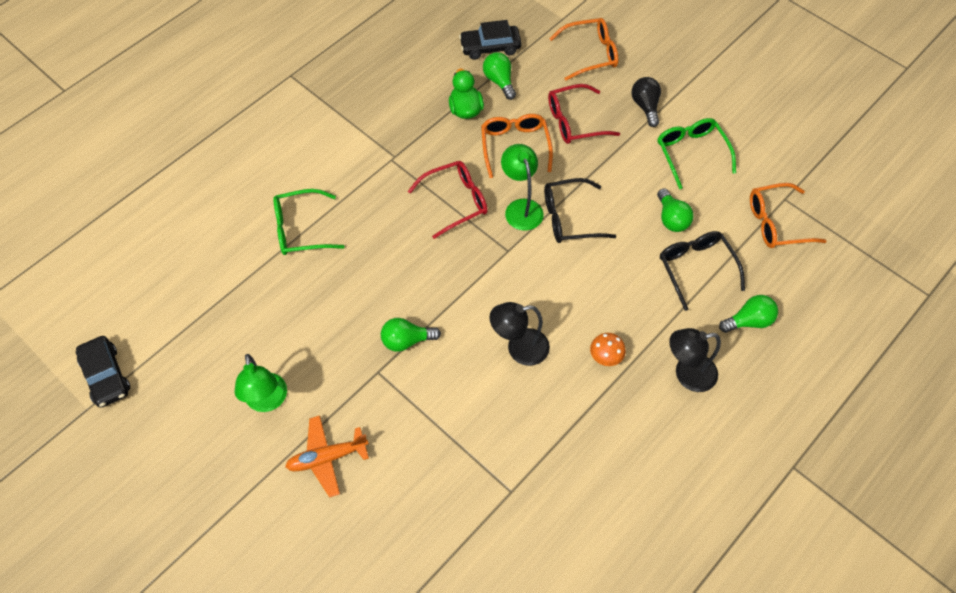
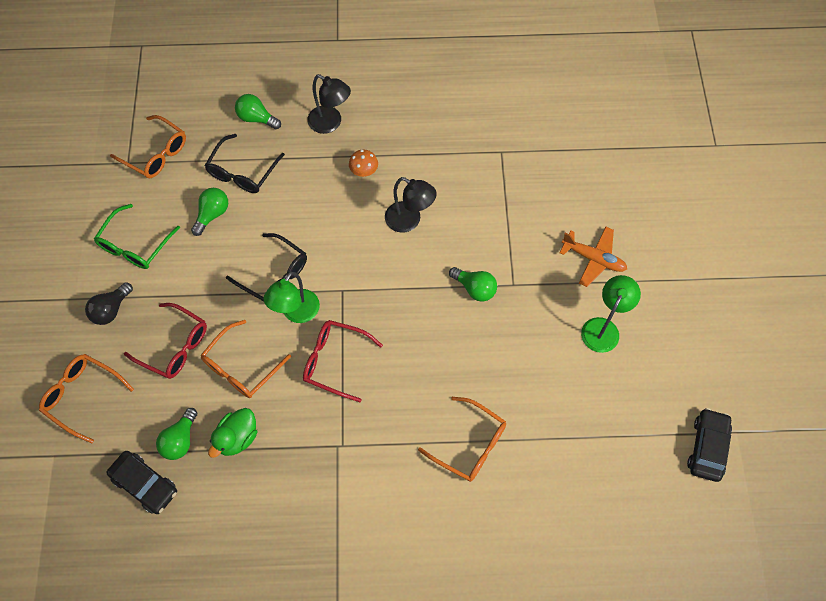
camera: 135 degrees left, 5 degrees up
green glasses [273,189,345,255] -> orange glasses [418,397,506,482]

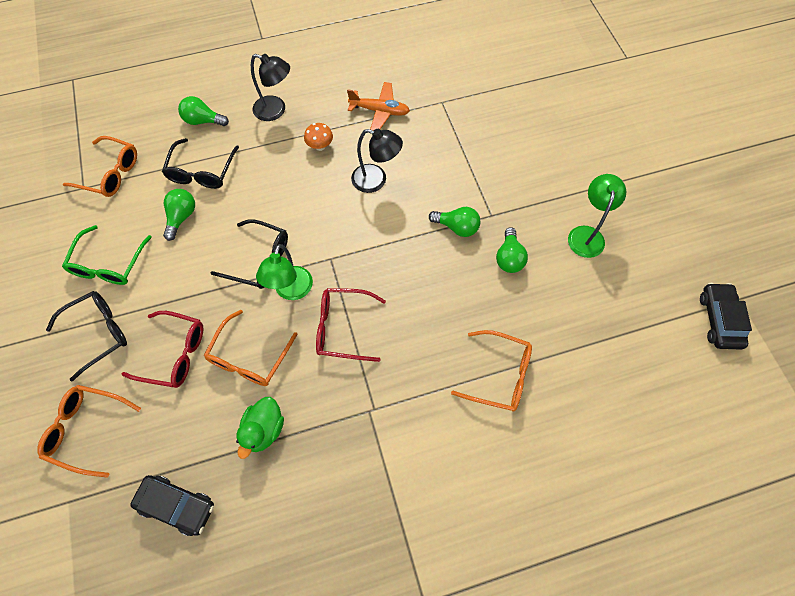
camera: 15 degrees left, 0 degrees up
black light bulb [85,282,133,325] -> black glasses [46,291,127,381]
green light bulb [156,408,197,460] -> green light bulb moved to [496,227,528,273]
orange plane [560,227,627,287] -> orange plane moved to [347,82,410,131]

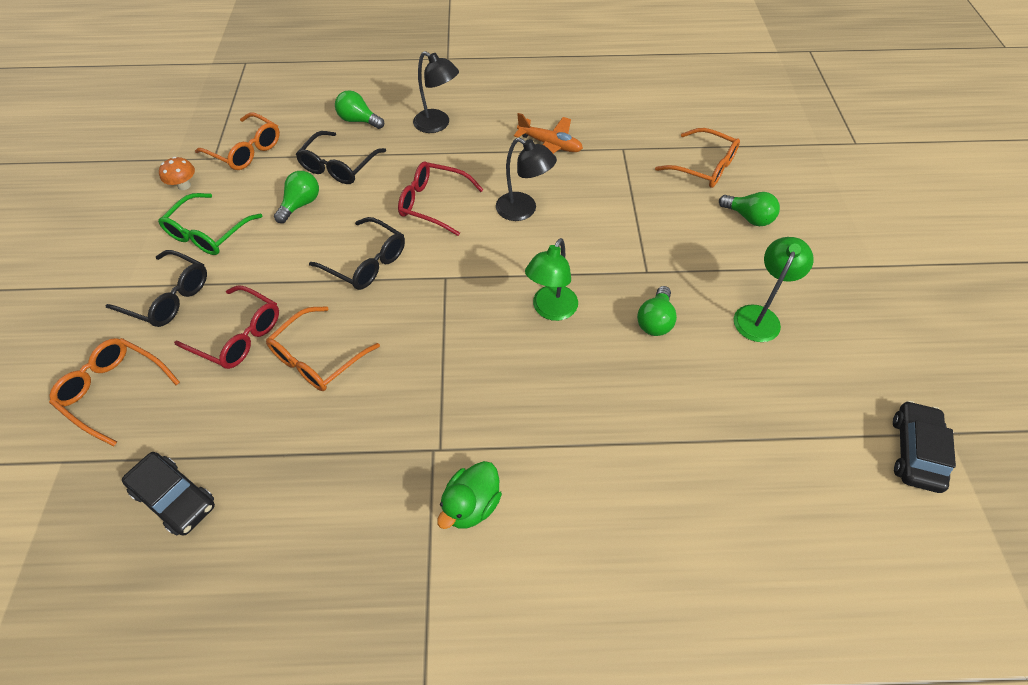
camera: 15 degrees right, 10 degrees down
black glasses [46,291,127,381] -> black glasses turned 45 degrees clockwise [105,250,207,327]
green duck [236,397,284,459] -> green duck moved to [437,461,502,529]
green lamp [256,244,313,300] -> green lamp moved to [525,238,578,321]
orange mushroom [304,123,333,151] -> orange mushroom moved to [159,157,195,190]
red glasses [316,288,386,362] -> red glasses moved to [398,162,484,236]
green light bulb [429,207,481,237] -> green light bulb moved to [719,192,780,226]
orange glasses [451,330,532,411] -> orange glasses moved to [655,128,740,188]

